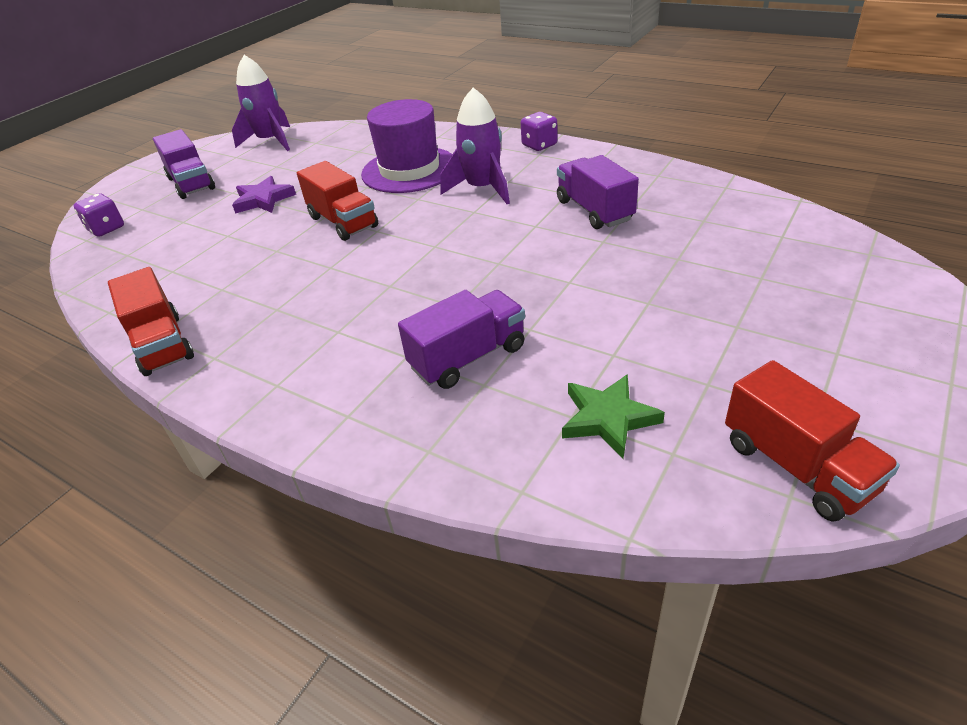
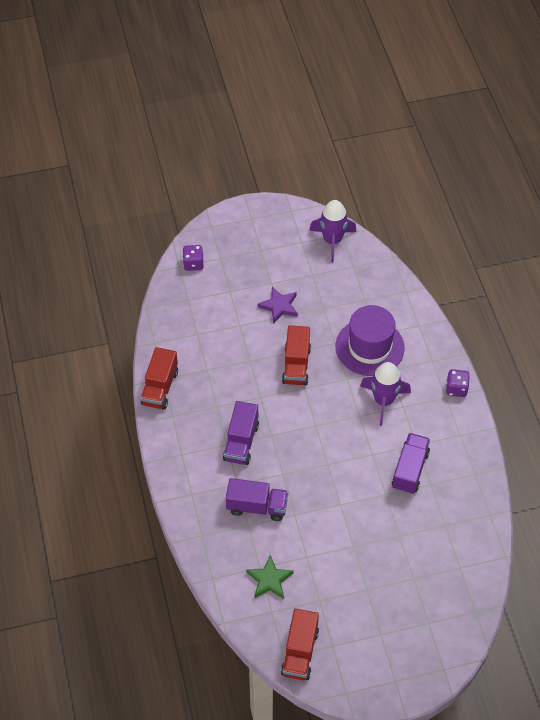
camera: 40 degrees right, 15 degrees up
purple truck [153,129,215,199] -> purple truck moved to [223,401,259,465]

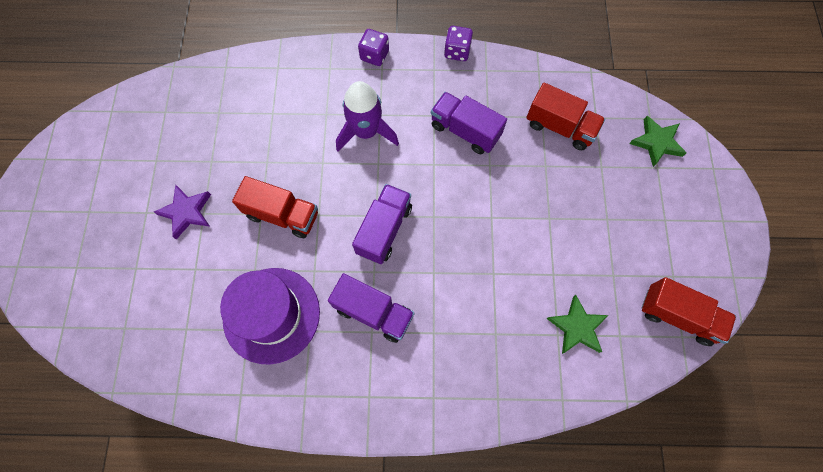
camera: 75 degrees left, 15 degrees up
red truck [141,347,178,410] -> red truck moved to [526,83,605,150]
purple dice [182,245,204,271] -> purple dice moved to [444,26,473,61]
purple truck [226,478,288,521] -> purple truck moved to [352,184,412,264]
purple rocket [309,200,356,263] -> none
purple hat [335,305,405,376] -> purple hat moved to [220,268,320,364]
none -> green star [629,116,686,167]

